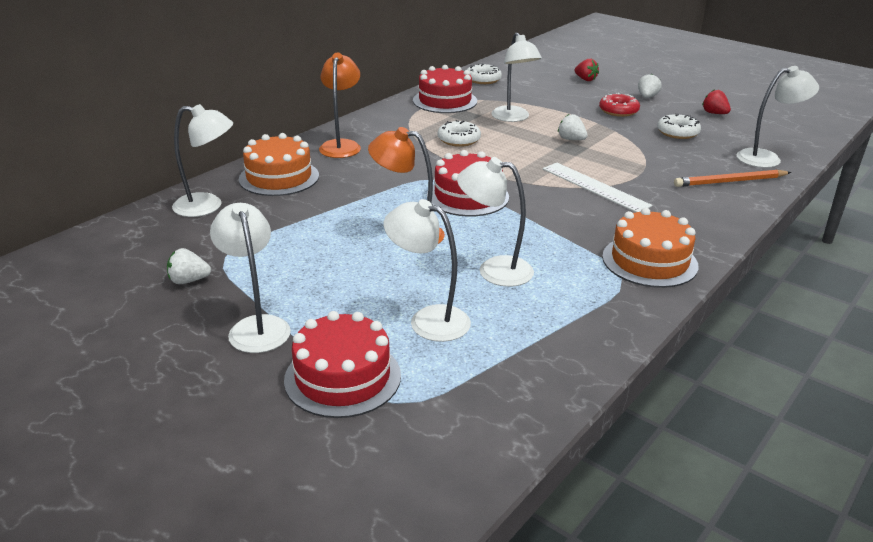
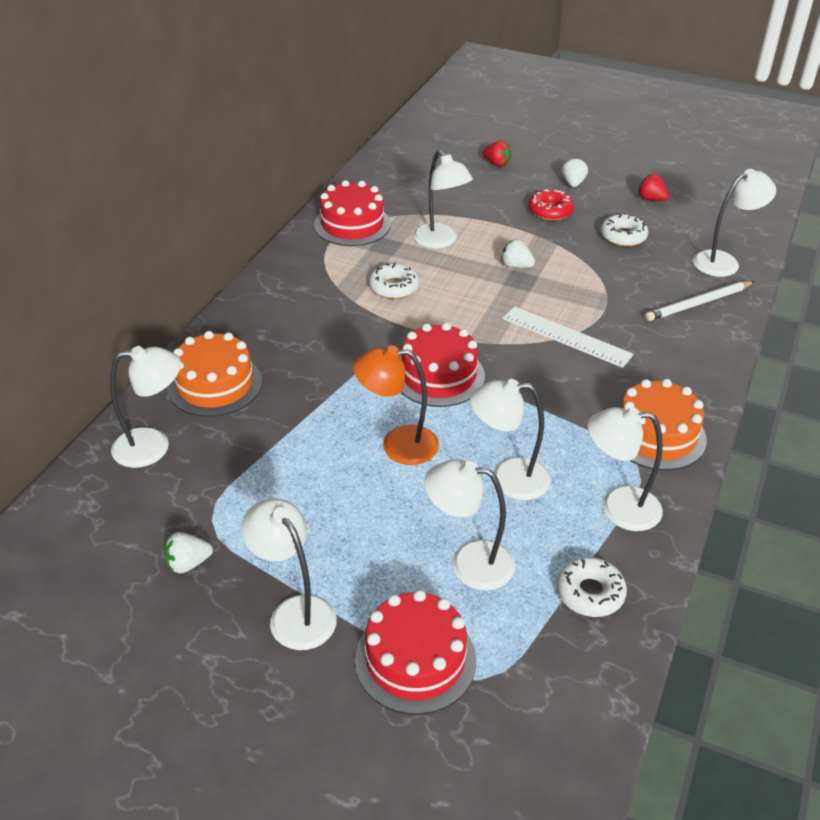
camera: 15 degrees left, 10 degrees up
orange lamp [319,53,361,158] -> none
white donut [467,63,502,84] -> white donut moved to [557,557,627,617]
orange pencil [674,170,791,187] -> white pencil [645,281,755,321]
none -> white lamp [587,407,663,531]

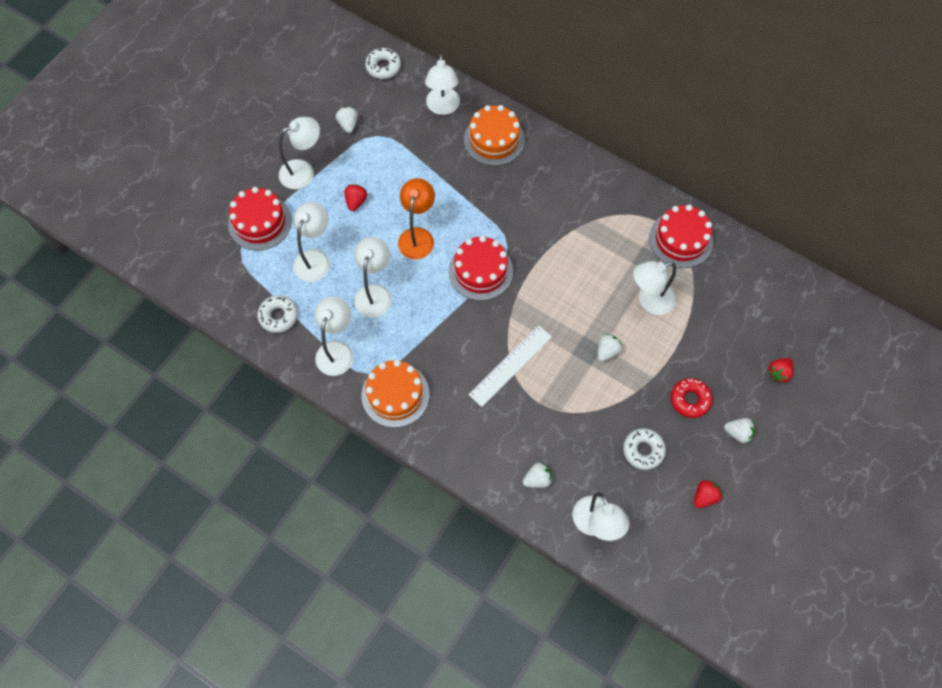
camera: 100 degrees right, 25 degrees up
white donut [369,263,419,299] -> white donut moved to [365,48,401,79]
white pencil [645,281,755,321] -> white strawberry [523,462,552,488]
none -> red strawberry [345,184,367,211]

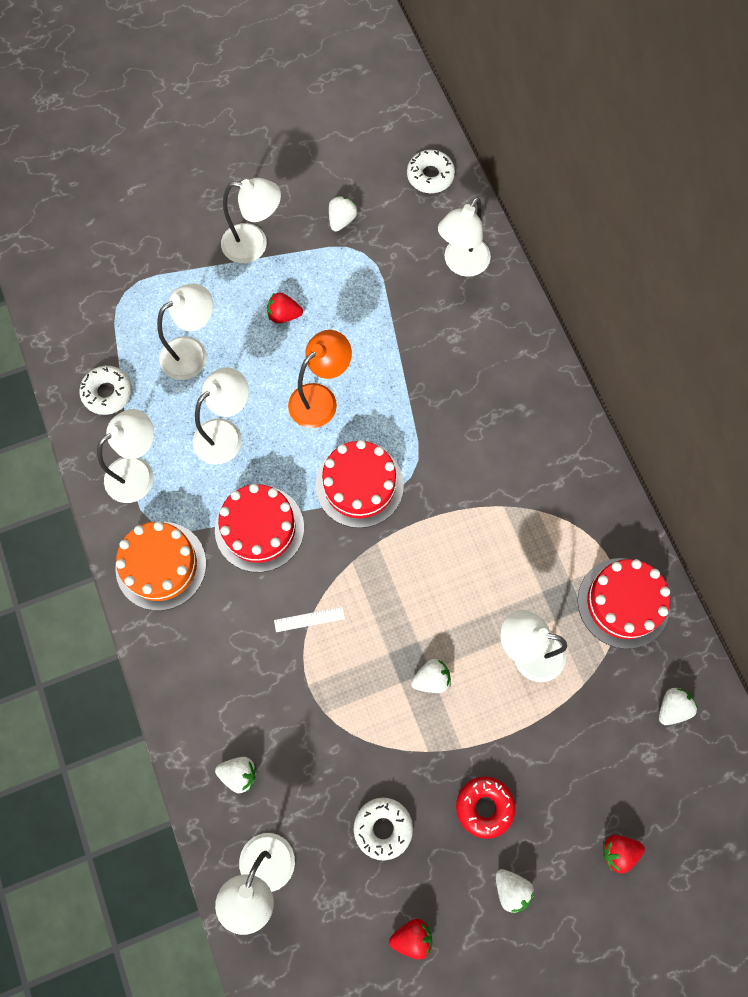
camera: 35 degrees right, 5 degrees up
red cake [228,187,292,250] -> red cake moved to [215,484,304,572]
red strawberry [345,184,367,211] -> red strawberry turned 135 degrees counterclockwise [267,292,303,323]
orange cake [464,105,525,166] -> none
white ruler [468,326,552,407] -> white ruler [274,607,345,632], size x0.50
none -> white strawberry [659,687,698,725]

